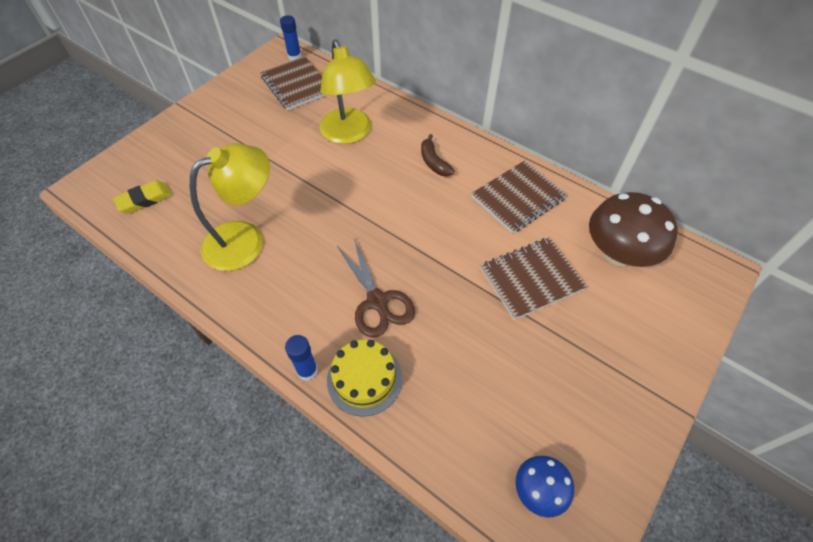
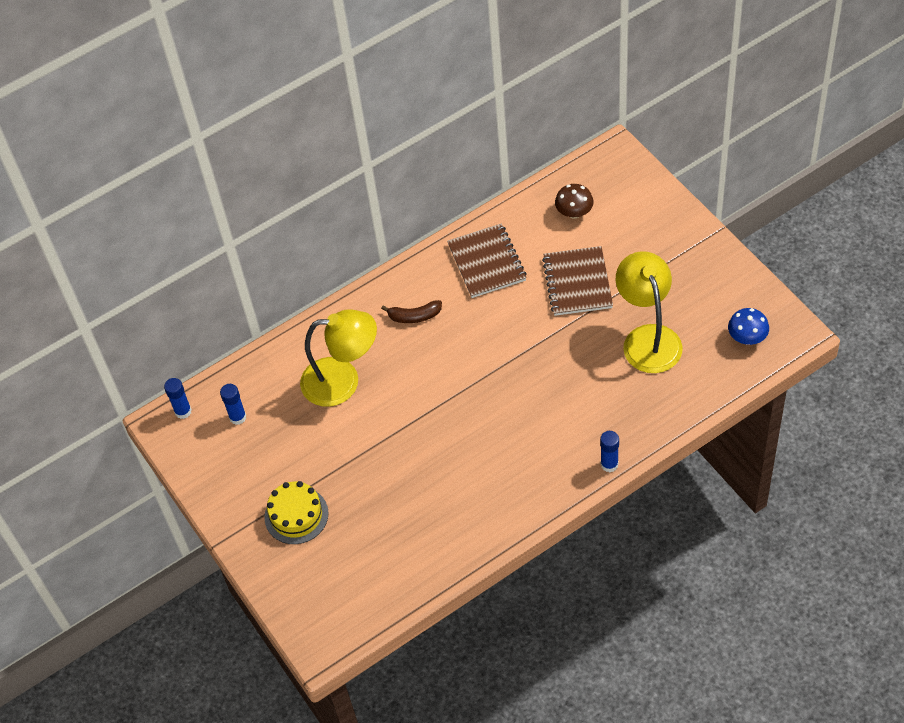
camera: 65 degrees left, 0 degrees up
yellow eraser [113,180,172,213] -> none
yellow lamp [190,143,270,271] -> yellow lamp moved to [616,251,683,373]
brown notebook [260,56,326,110] -> blue glue stick [220,384,246,425]
yellow cake [327,340,402,417] -> yellow cake moved to [264,481,329,544]
brown scissors [337,238,415,338] -> none
brown mushroom [589,192,678,267] -> brown mushroom [555,184,594,218], size x0.54

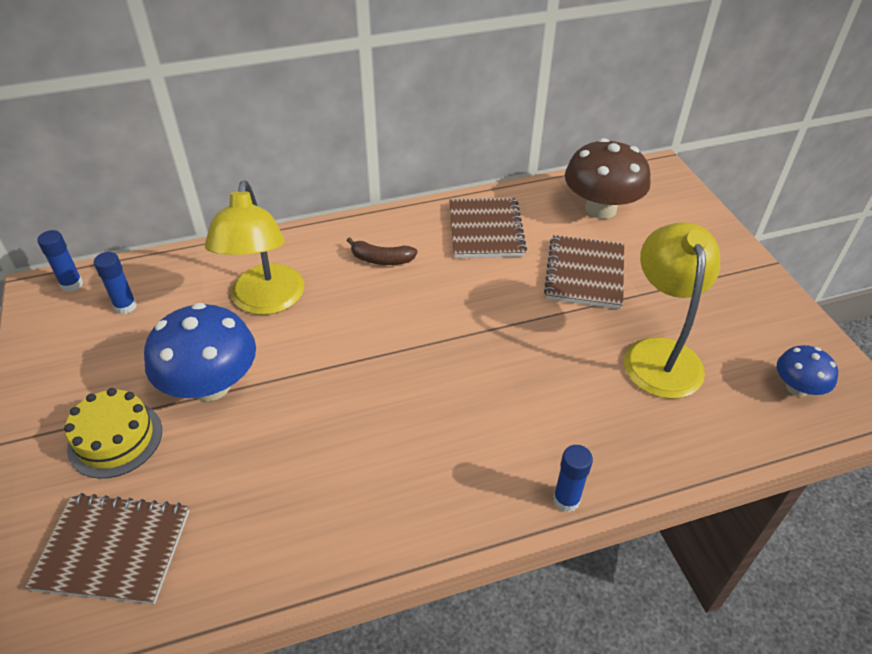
camera: 10 degrees right, 10 degrees down
yellow lamp [300,309,377,407] -> yellow lamp turned 75 degrees clockwise [205,181,304,315]
brown mushroom [555,184,594,218] -> brown mushroom [565,138,651,219], size x1.85
none -> brown notebook [25,493,189,604]
none -> blue mushroom [144,303,256,401]

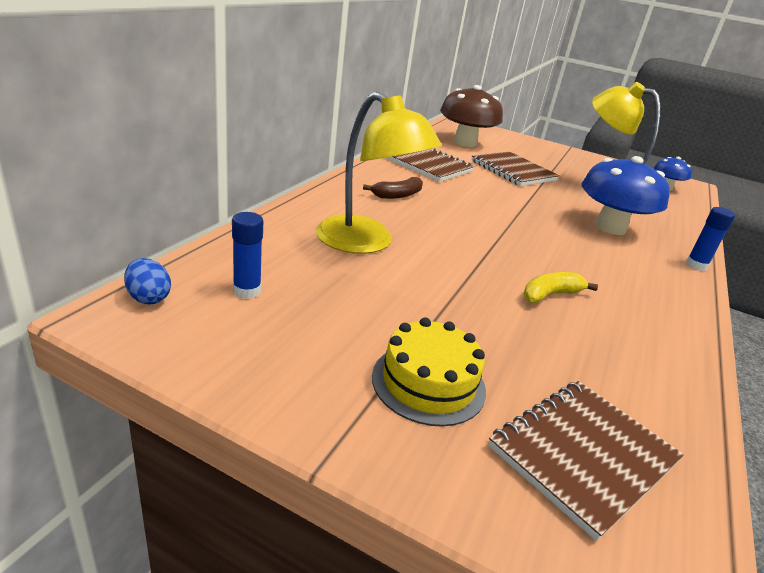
camera: 50 degrees left, 15 degrees down
blue glue stick [37,230,83,292] -> blue egg [124,258,171,305]
blue mushroom [144,303,256,401] -> blue mushroom moved to [581,156,670,235]
none -> yellow banana [524,272,598,303]

